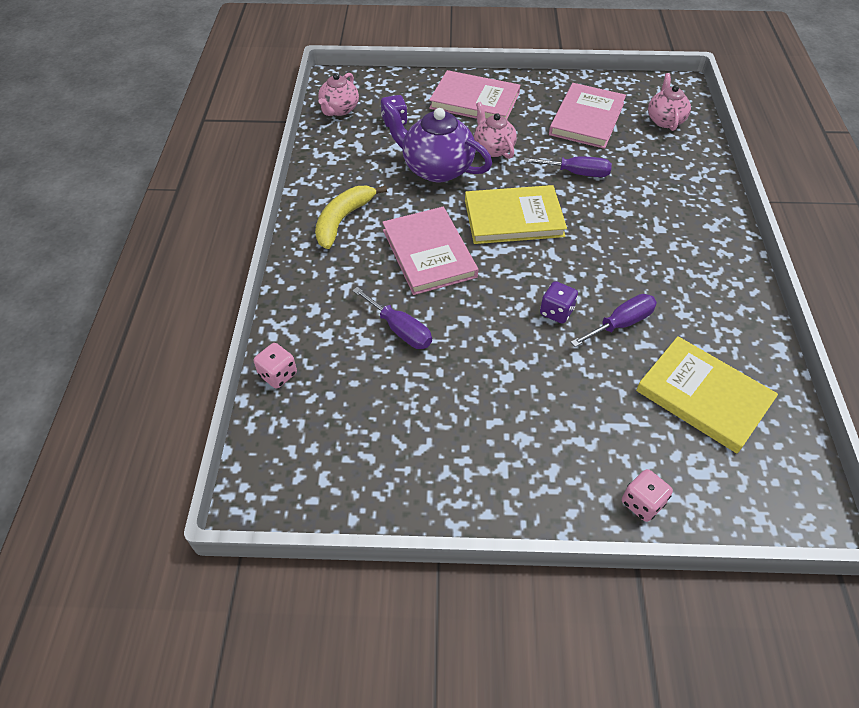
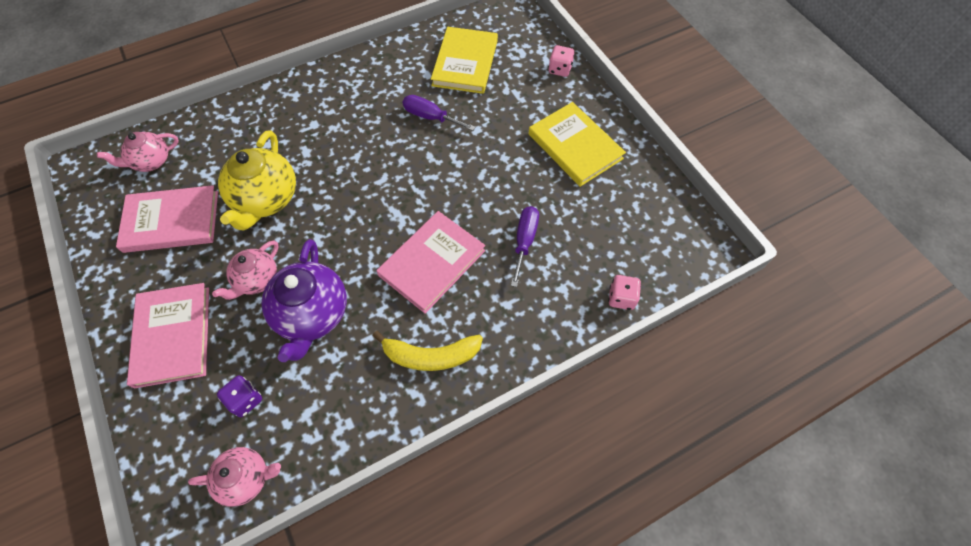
camera: 120 degrees left, 10 degrees up
yellow book [465,185,567,244] -> yellow book moved to [529,102,626,187]
purple screwdriver [524,156,612,177] -> yellow teapot [218,130,296,230]
purple dice [540,281,578,324] -> none

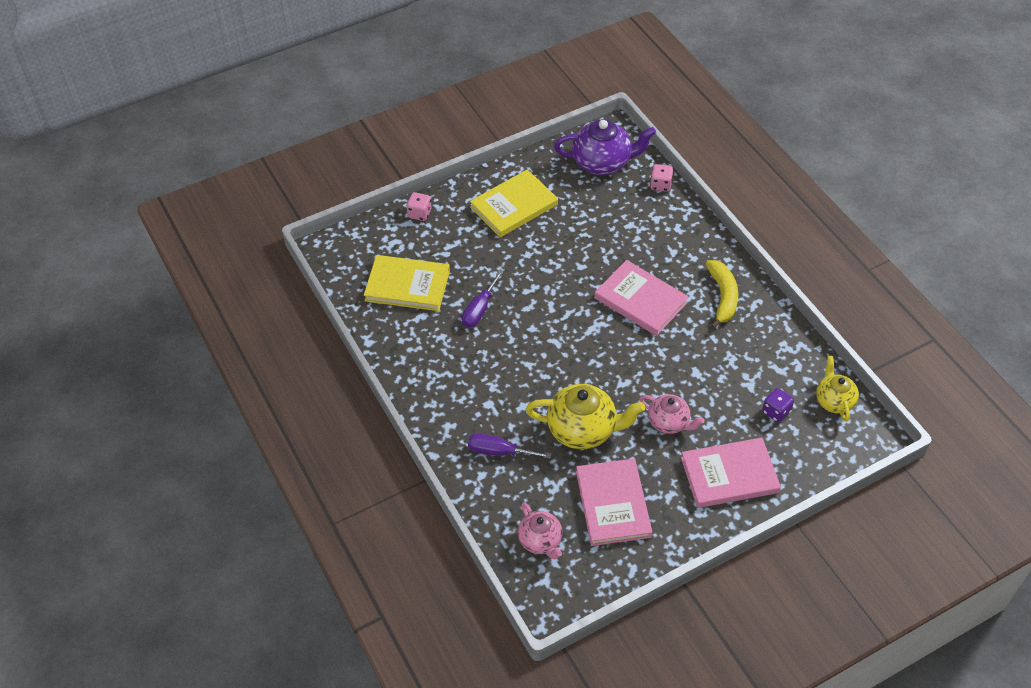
camera: 90 degrees left, 10 degrees down
pink teapot [188,447,281,507] -> yellow teapot [816,356,859,422]
purple teapot [261,239,347,362] -> purple teapot moved to [554,119,656,175]
purple screwdriver [511,206,539,287] -> purple screwdriver moved to [468,433,551,459]

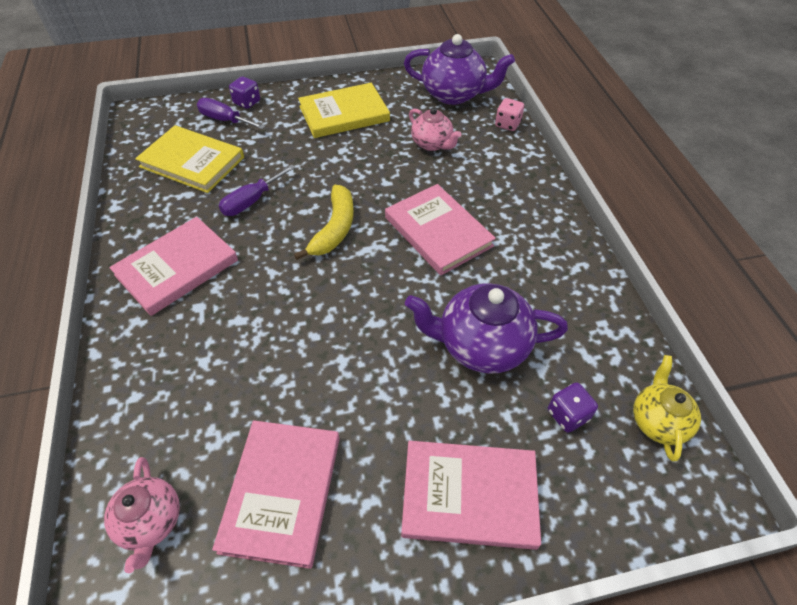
camera: 15 degrees right, 0 degrees up
pink dice [406,192,432,221] -> purple dice [229,76,260,109]
purple screwdriver [468,433,551,459] -> purple screwdriver moved to [197,98,266,129]
yellow teapot [526,384,645,449] -> none
pink teapot [640,394,705,434] -> pink teapot moved to [409,108,461,151]
yellow banana [706,260,738,329] -> yellow banana moved to [294,185,354,260]
none -> pink book [109,217,238,316]
none -> purple teapot [405,283,568,374]

